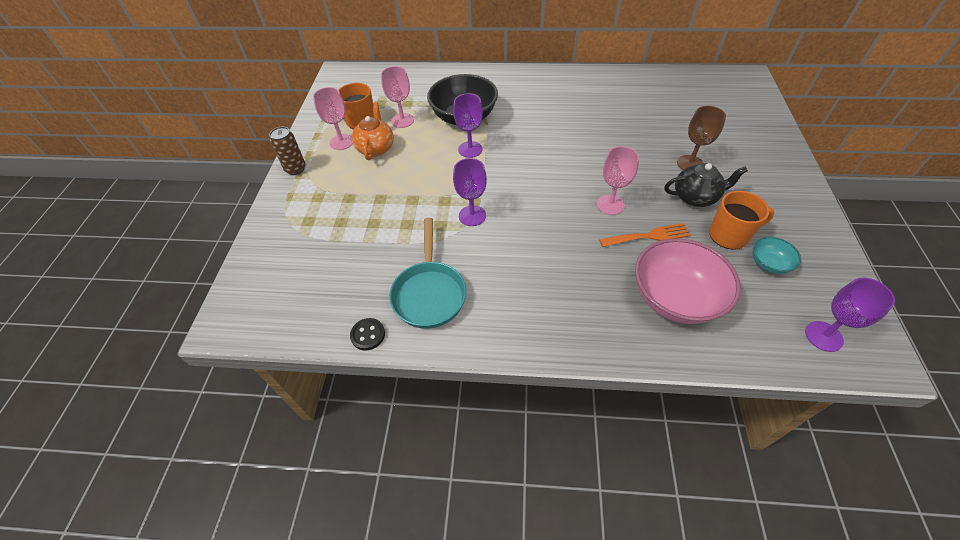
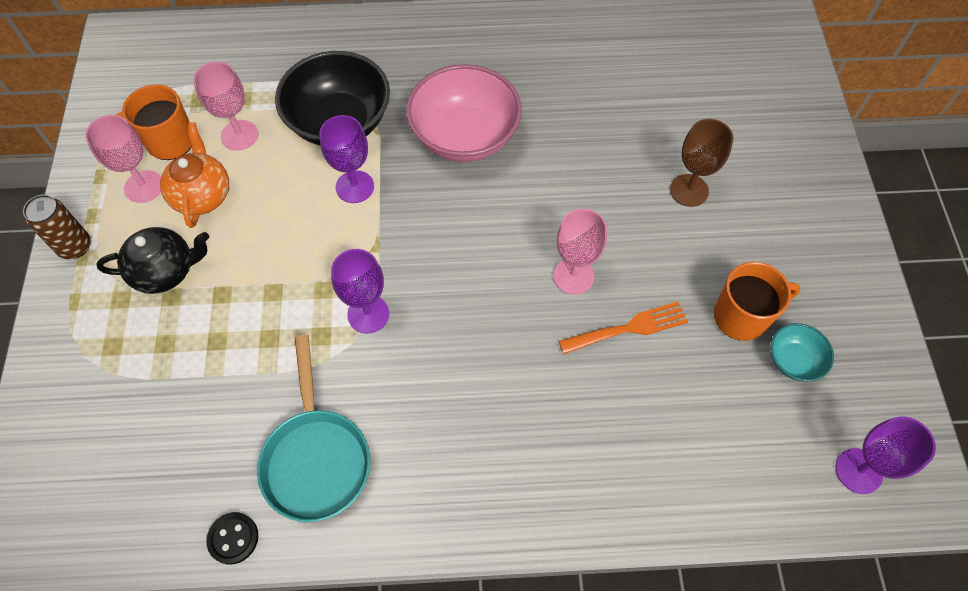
camera: 10 degrees left, 10 degrees up
pink bowl [635,238,741,324] -> pink bowl moved to [406,64,522,162]
black teapot [665,163,748,207] -> black teapot moved to [96,227,209,294]

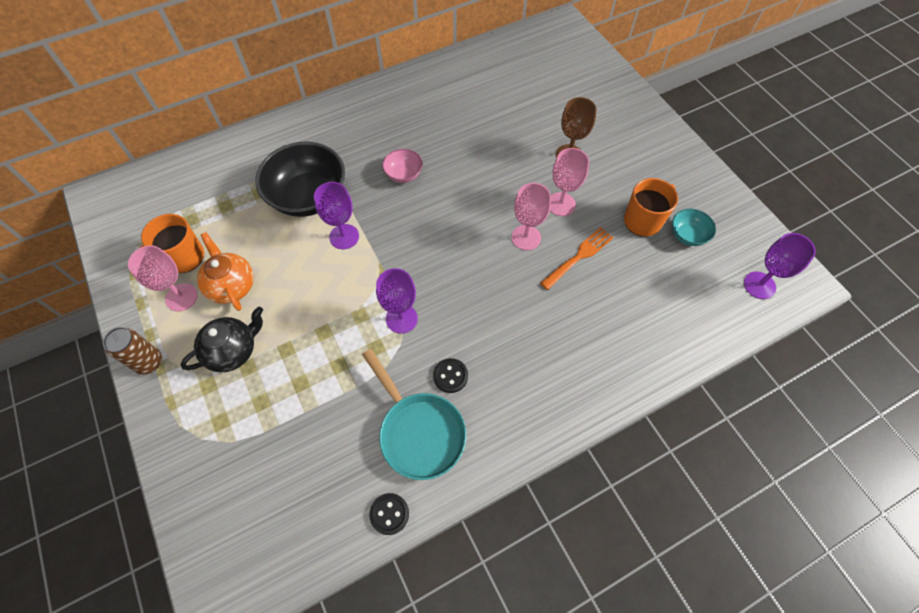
camera: 25 degrees left, 0 degrees up
pink goblet [193,62,258,150] -> pink goblet moved to [550,148,589,216]
pink bowl [406,64,522,162] -> pink bowl [382,149,423,183], size x0.48
none -> black button [433,358,468,393]

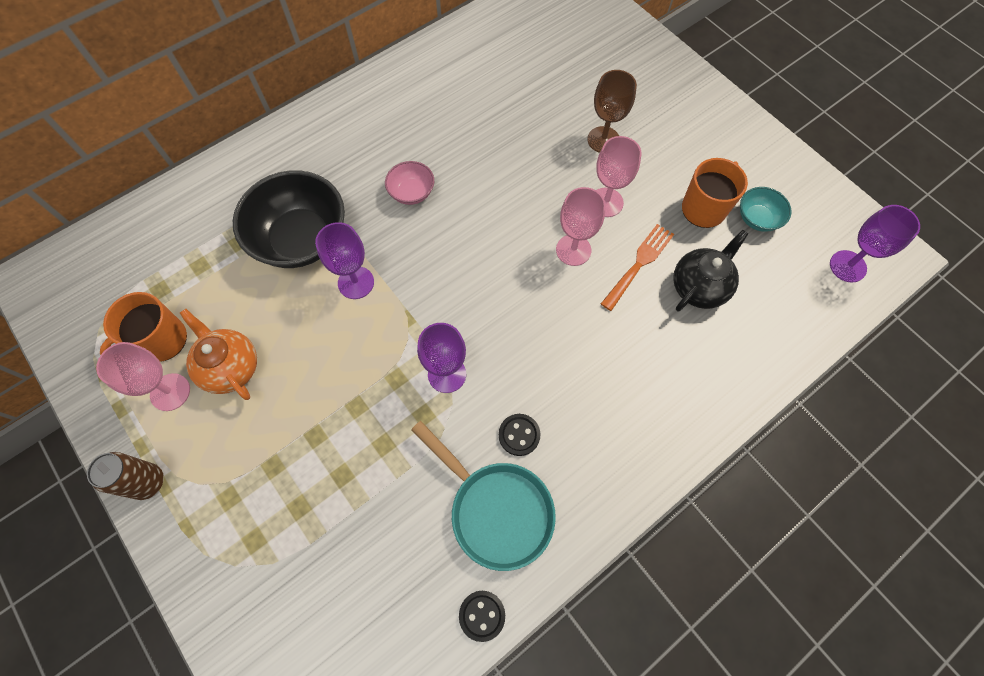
camera: 10 degrees left, 5 degrees up
black teapot [180,307,263,372] -> black teapot moved to [673,230,748,311]

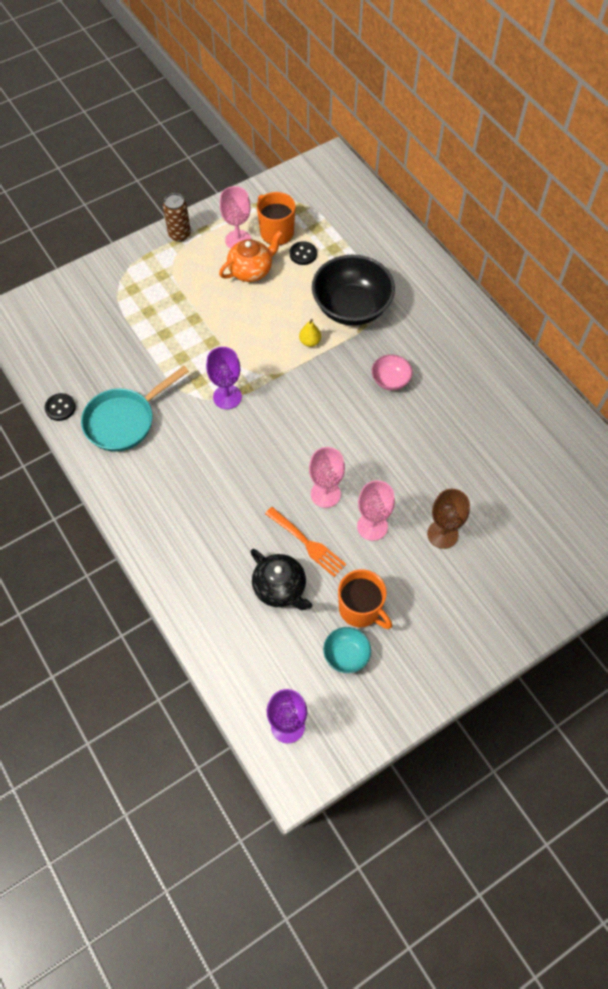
camera: 95 degrees right, 5 degrees down
purple goblet [315,222,374,299] -> yellow pear [299,319,321,347]
black button [499,414,540,456] -> black button moved to [290,241,317,265]

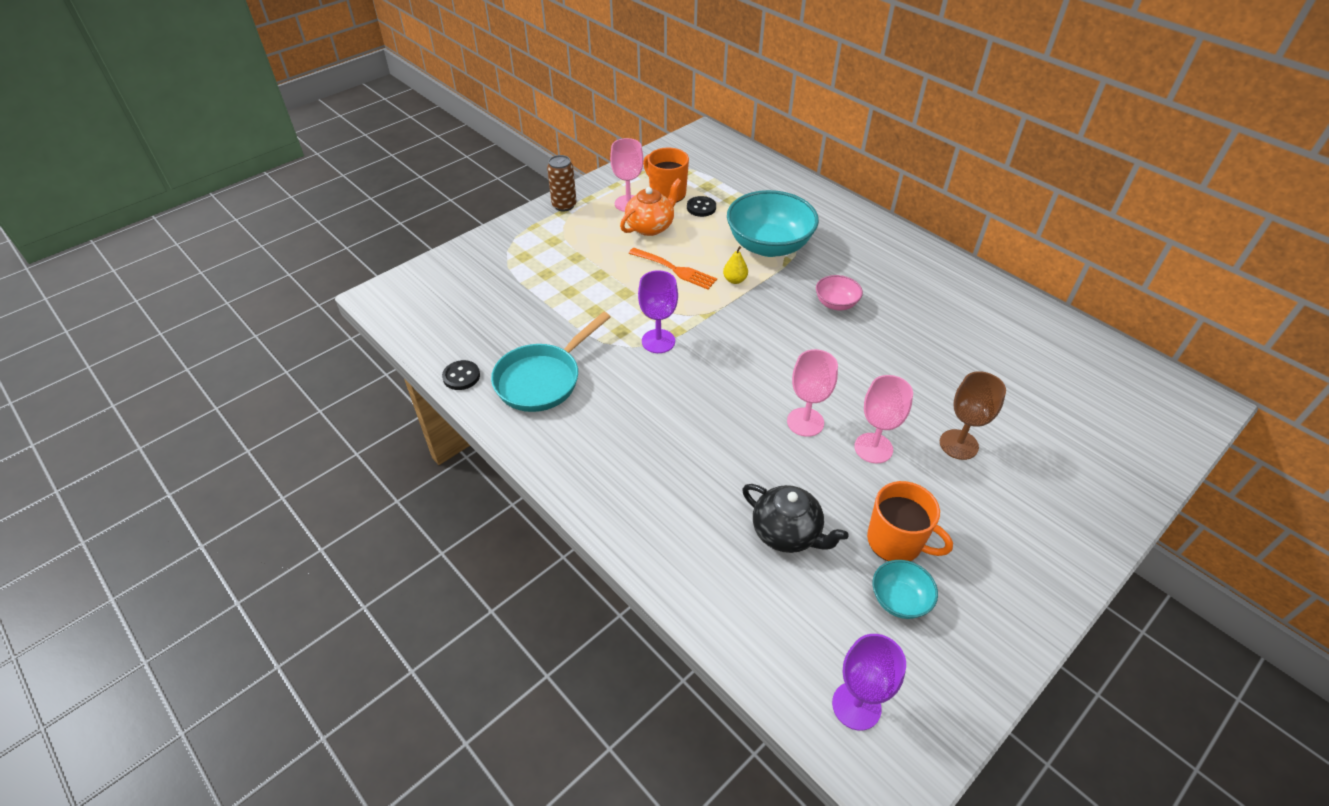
camera: 10 degrees left, 15 degrees down
orange fork [265,507,346,577] -> orange fork moved to [628,248,717,289]
black bowl [312,255,395,326] -> turquoise bowl [727,190,819,257]

